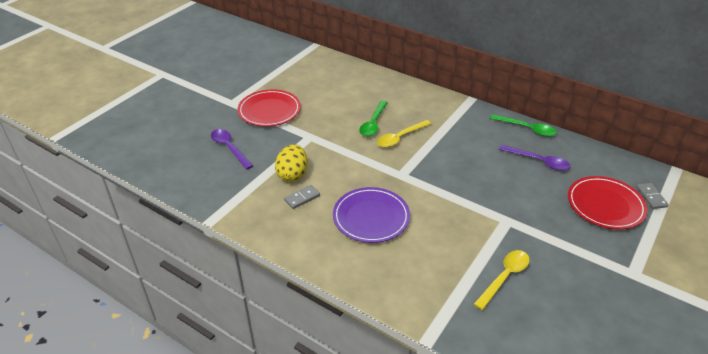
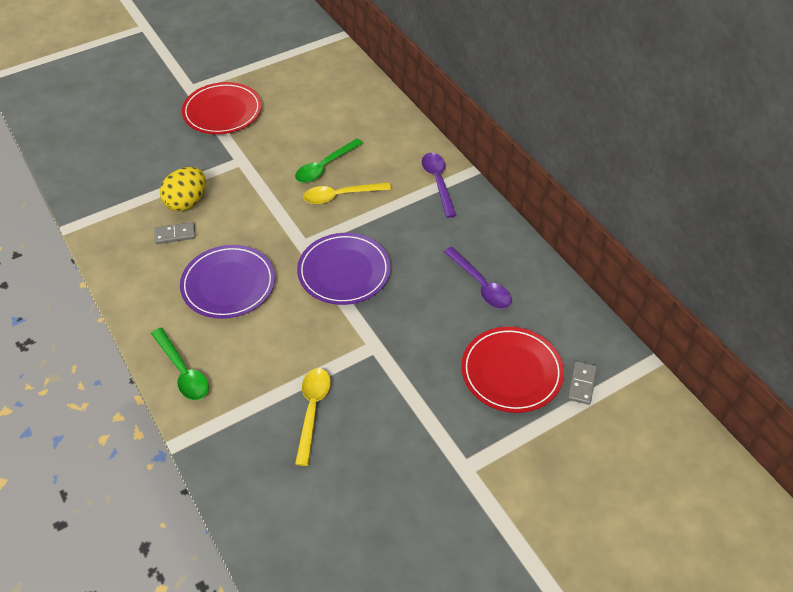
camera: 25 degrees right, 10 degrees up
purple spoon [211,129,253,170] -> purple spoon moved to [422,153,456,218]
yellow spoon [474,250,530,310] -> yellow spoon turned 60 degrees counterclockwise [295,368,331,466]
green spoon [490,114,557,137] -> green spoon moved to [151,328,209,400]
none -> purple plate [297,233,391,305]

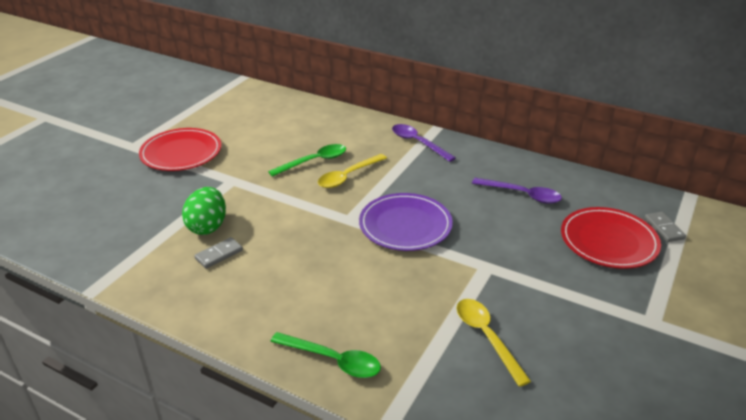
camera: 30 degrees left, 15 degrees down
yellow egg [160,167,206,211] -> green egg [182,187,226,235]
purple plate [180,245,275,319] -> none
green spoon [295,139,363,183] -> green spoon turned 135 degrees counterclockwise [268,144,346,177]

